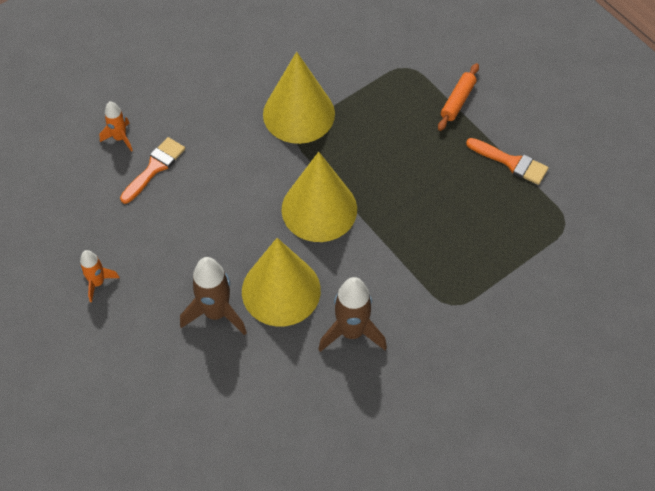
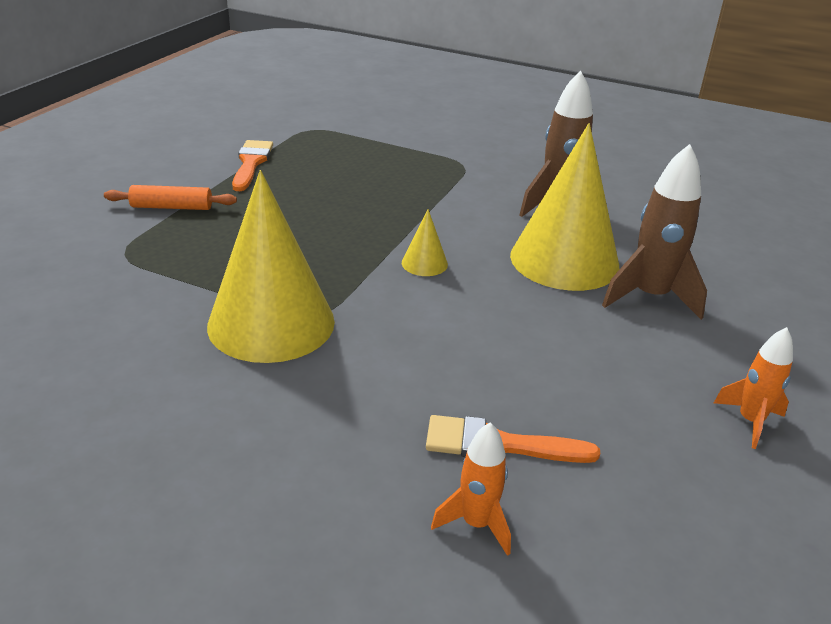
camera: 120 degrees left, 25 degrees down
yellow cone [281,152,357,242] -> yellow cone [402,209,448,276], size x0.42

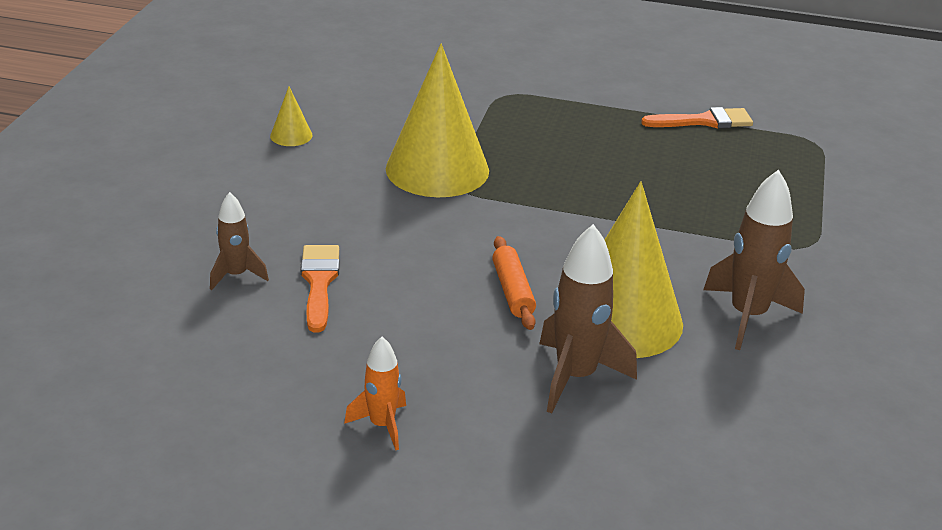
camera: 80 degrees right, 0 degrees up
orange rolling pin [104,185,237,210] -> orange rolling pin moved to [492,236,536,330]
yellow cone [402,209,448,276] -> yellow cone moved to [270,86,313,146]
orange rocket [431,422,511,556] -> brown rocket [210,192,269,290]

